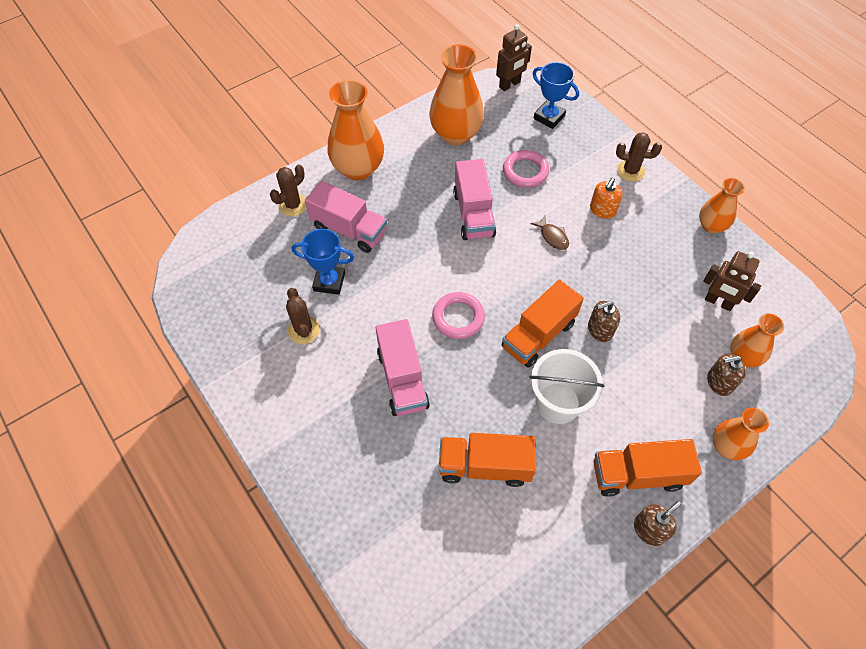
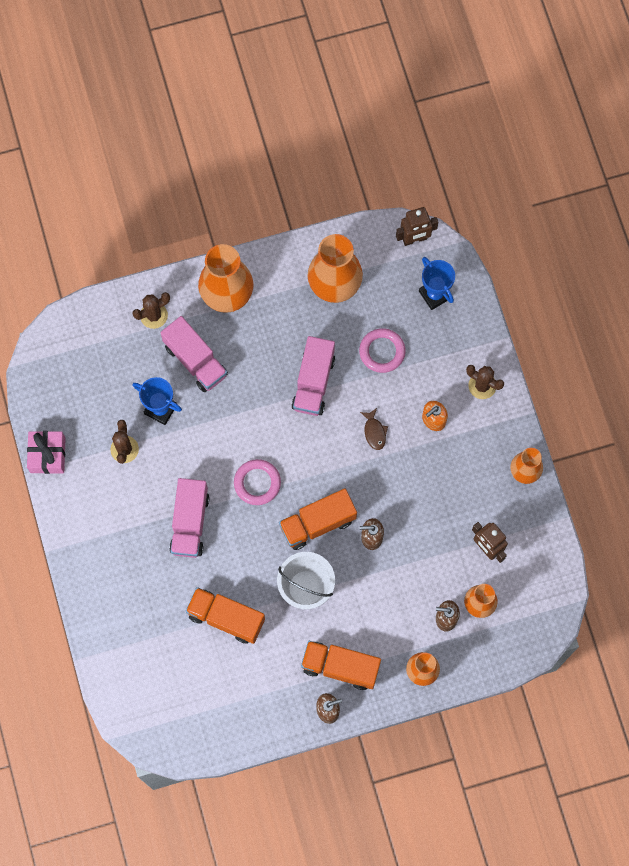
camera: 20 degrees right, 15 degrees up
none -> pink gift [27,431,66,474]

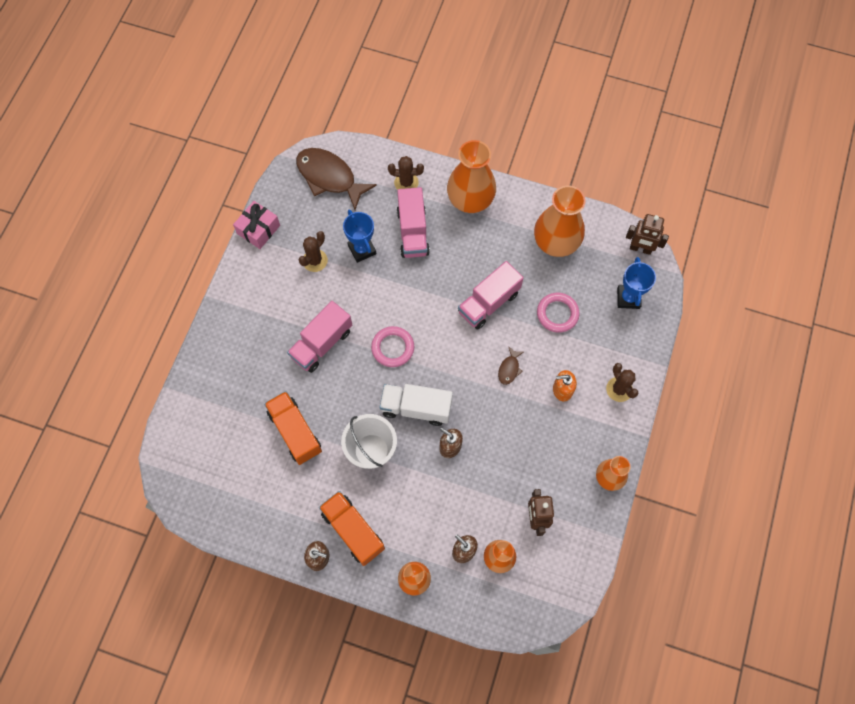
camera: 35 degrees right, 5 degrees down
orange truck [279,489,357,550] -> white truck [380,384,453,426]
none -> brown fish [296,148,377,210]

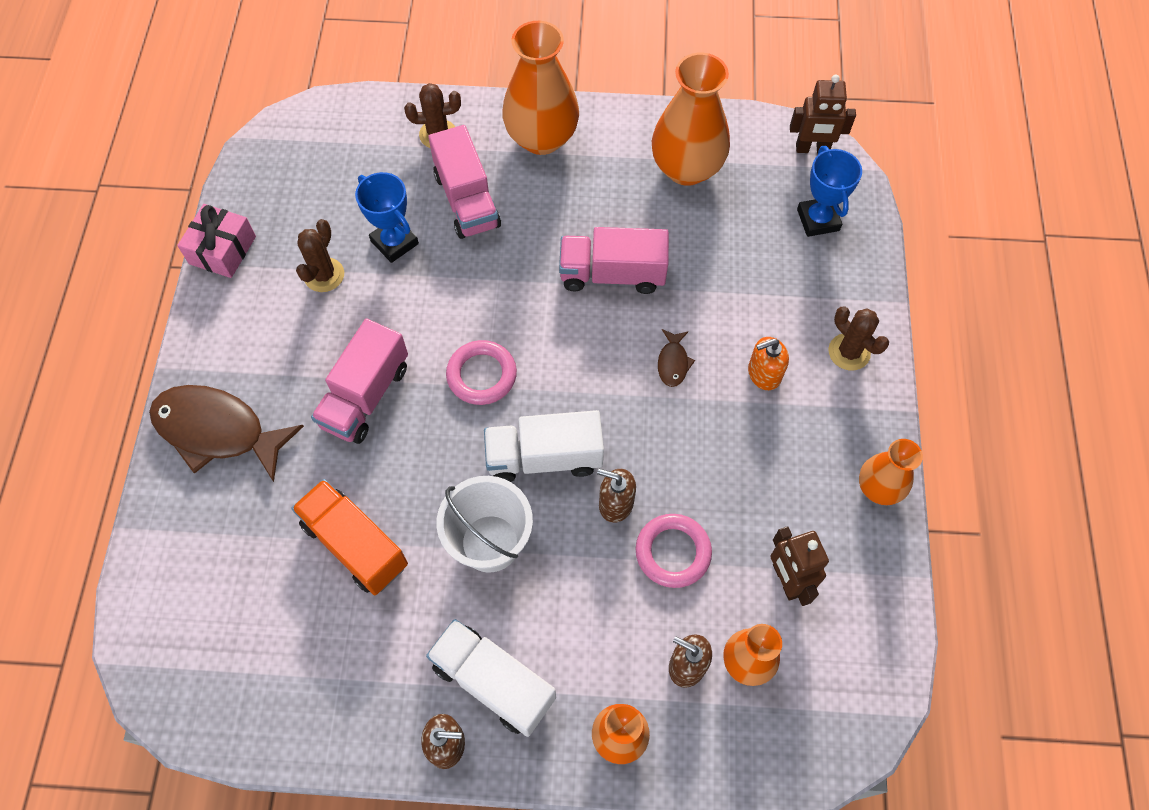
camera: 15 degrees left, 5 degrees down
brown fish [296,148,377,210] -> brown fish moved to [149,385,304,482]
orange truck [319,491,385,566] -> white truck [426,619,556,737]
pink truck [458,261,524,330] -> pink truck turned 60 degrees clockwise [559,227,669,294]
pink ring [537,293,580,333] -> pink ring moved to [636,514,712,588]

